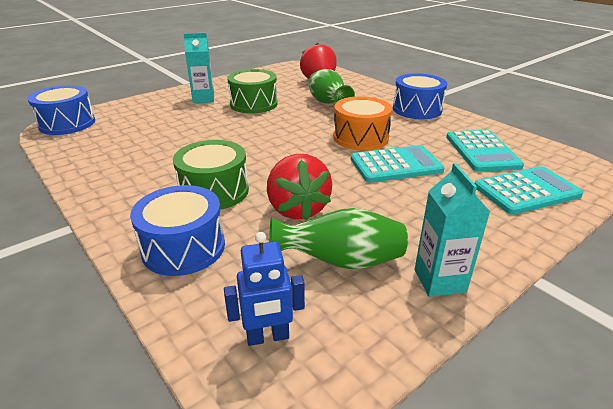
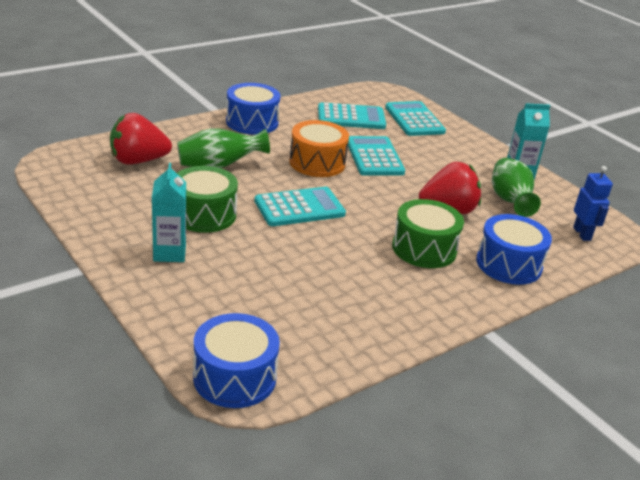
camera: 90 degrees left, 0 degrees up
none -> turquoise calculator [254,187,346,226]

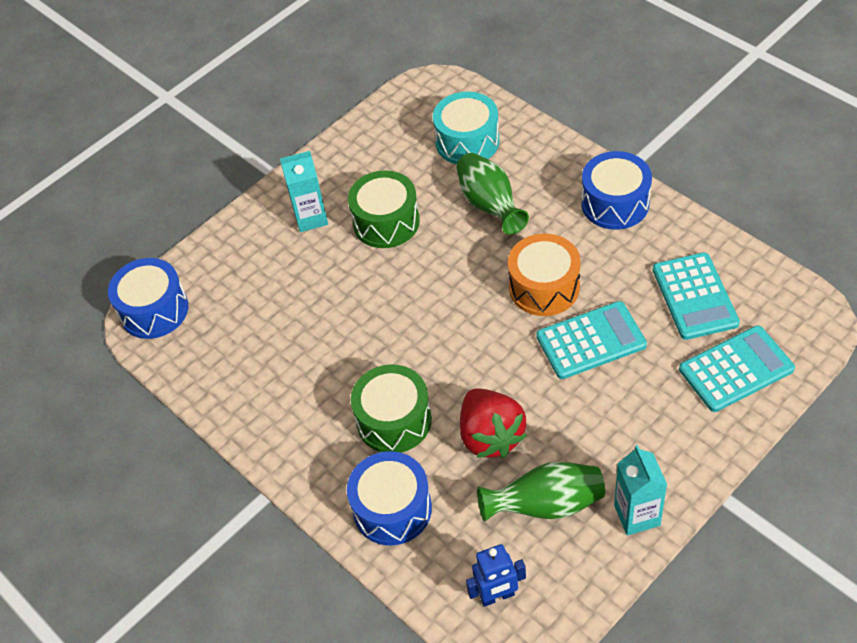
camera: 90 degrees right, 20 degrees up
red strawberry [110,113,172,165] -> turquoise drum [433,92,500,164]
turquoise calculator [254,187,346,226] -> none

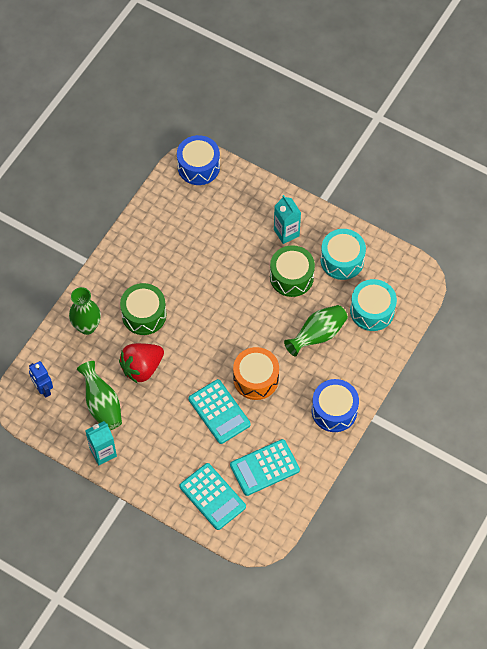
camera: 70 degrees right, 10 degrees up
blue drum [347,451,432,545] -> green vase [69,287,101,335]
none -> turquoise drum [320,229,366,280]

